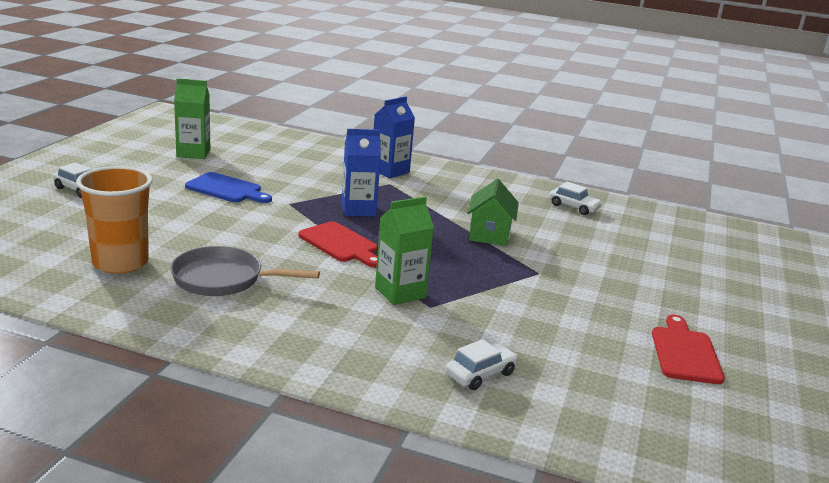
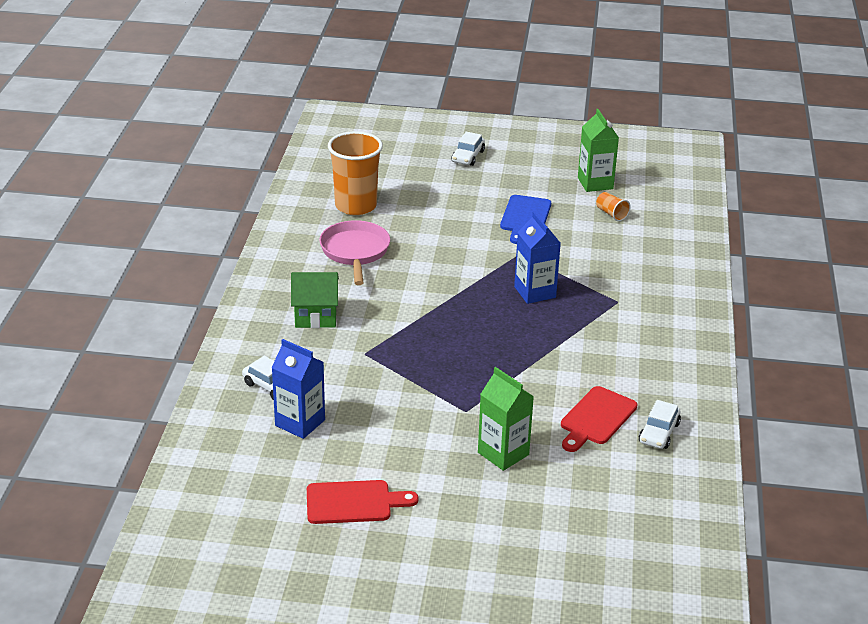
camera: 80 degrees right, 10 degrees up
grey pan [170,246,320,296] -> pink pan [319,220,390,285]
red cutting board [298,221,378,267] -> red cutting board moved to [561,386,637,452]
blue carton [374,96,415,178] -> blue carton moved to [272,339,325,439]
green carton [375,196,434,305] -> green carton moved to [478,367,534,471]
green house [467,179,519,246] -> green house moved to [291,272,339,328]
none -> orange cup [596,192,631,221]

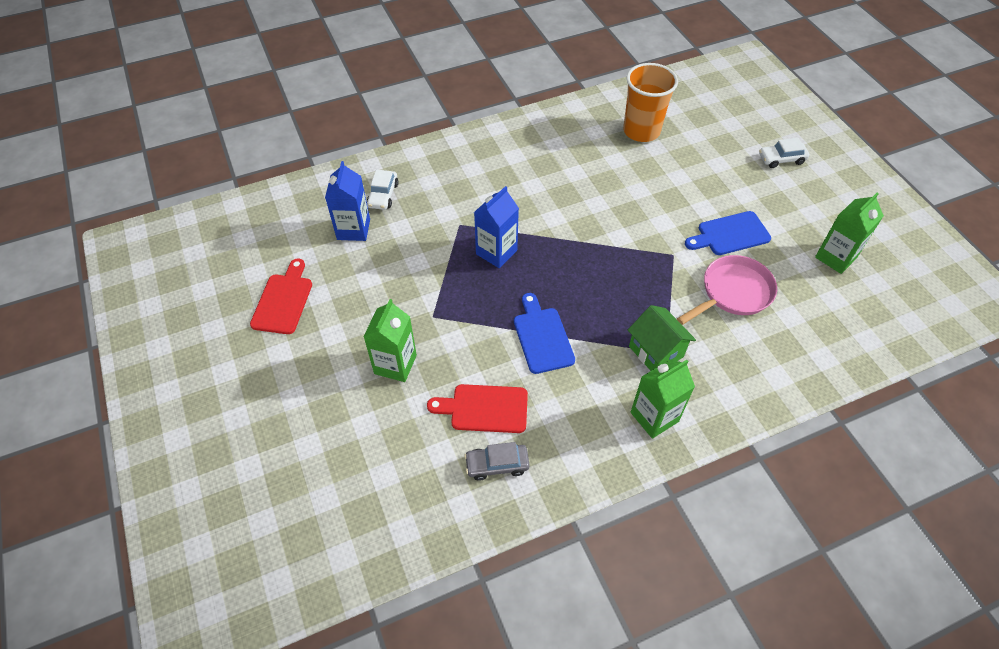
camera: 60 degrees right, 20 degrees up
green house [291,272,339,328] -> green house moved to [628,305,696,371]
red cutting board [307,480,418,524] -> red cutting board turned 135 degrees counterclockwise [250,259,312,334]
pink pan [319,220,390,285] -> pink pan moved to [677,255,777,325]
blue carton [514,212,561,304] -> blue carton moved to [474,186,519,268]
orange cup [596,192,631,221] -> none
white car [639,400,681,449] -> grey car [464,442,530,481]
none -> blue cutting board [514,293,575,374]
none -> green carton [631,359,695,439]

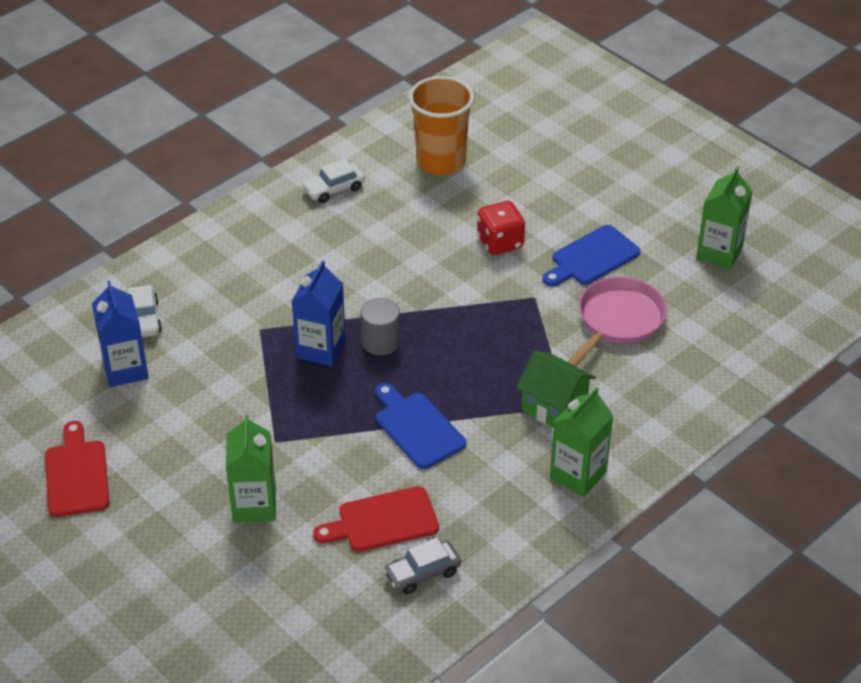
camera: 20 degrees left, 10 degrees down
white car [759,138,810,168] -> white car moved to [302,158,365,203]
none -> grey cylinder [360,298,400,355]
none -> red dice [477,201,525,255]

